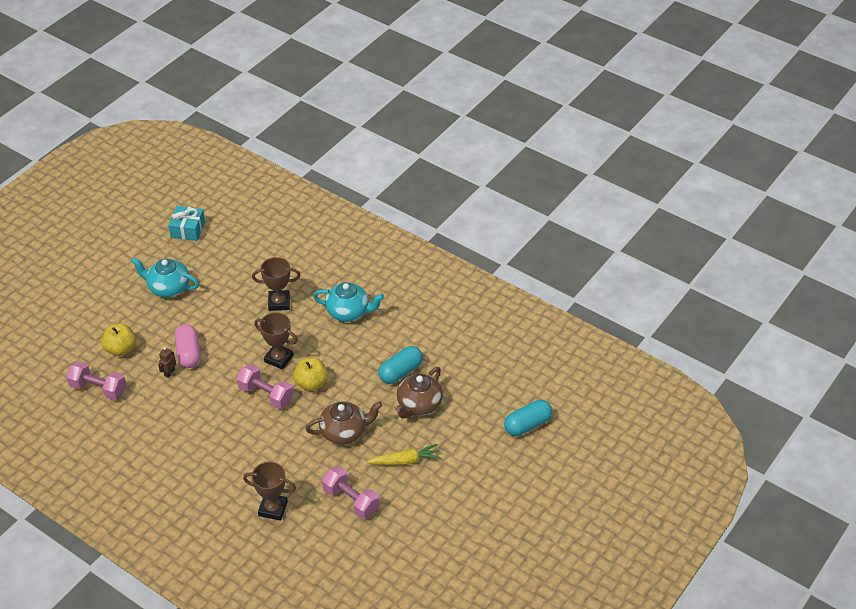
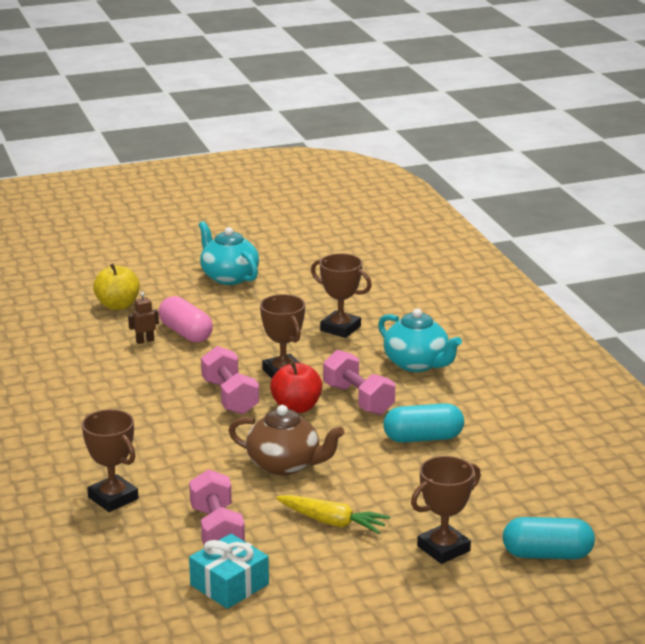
camera: 35 degrees right, 20 degrees down
pink dumbbell [66,361,126,400] -> pink dumbbell moved to [323,350,395,415]
turquoise gift [168,206,205,241] -> turquoise gift moved to [189,533,269,609]
pink capsule [175,324,200,368] -> pink capsule turned 60 degrees counterclockwise [159,296,213,343]
yellow apple [293,358,328,391] -> red apple [270,361,322,413]
brown teapot [395,367,443,419] -> none
none -> brown trophy [411,456,481,564]

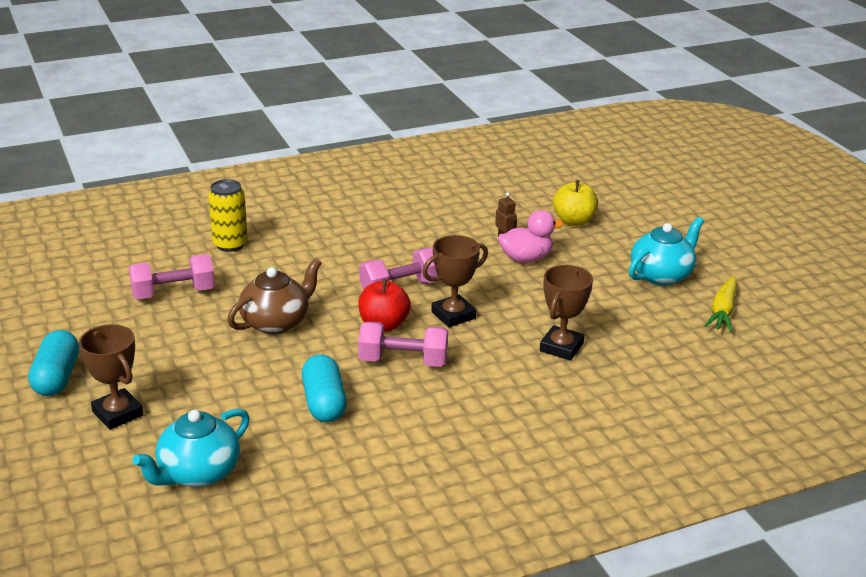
camera: 85 degrees right, 5 degrees up
brown trophy [82,409,138,512] -> yellow can [208,179,248,252]
pink capsule [159,296,213,343] -> pink duck [498,210,564,263]
turquoise gift [189,533,269,609] -> none
brown teapot [228,405,344,476] -> brown teapot turned 150 degrees counterclockwise [227,258,322,334]
yellow carrot [276,495,390,534] -> yellow carrot moved to [704,276,737,332]
pink dumbbell [323,350,395,415] -> pink dumbbell turned 45 degrees clockwise [358,321,448,367]
turquoise teapot [378,308,462,372] -> turquoise teapot moved to [132,408,250,487]
turquoise capsule [503,517,595,559] -> turquoise capsule moved to [28,330,79,396]

